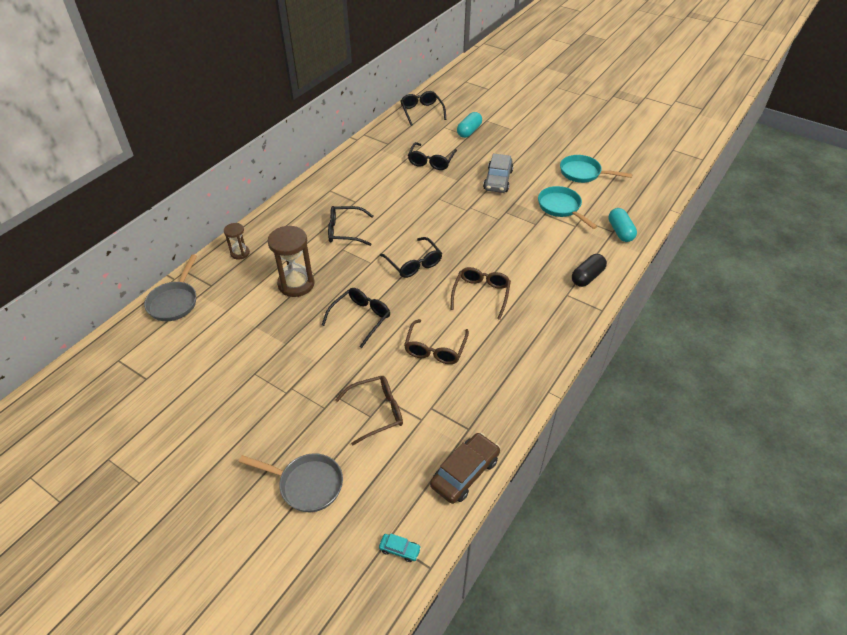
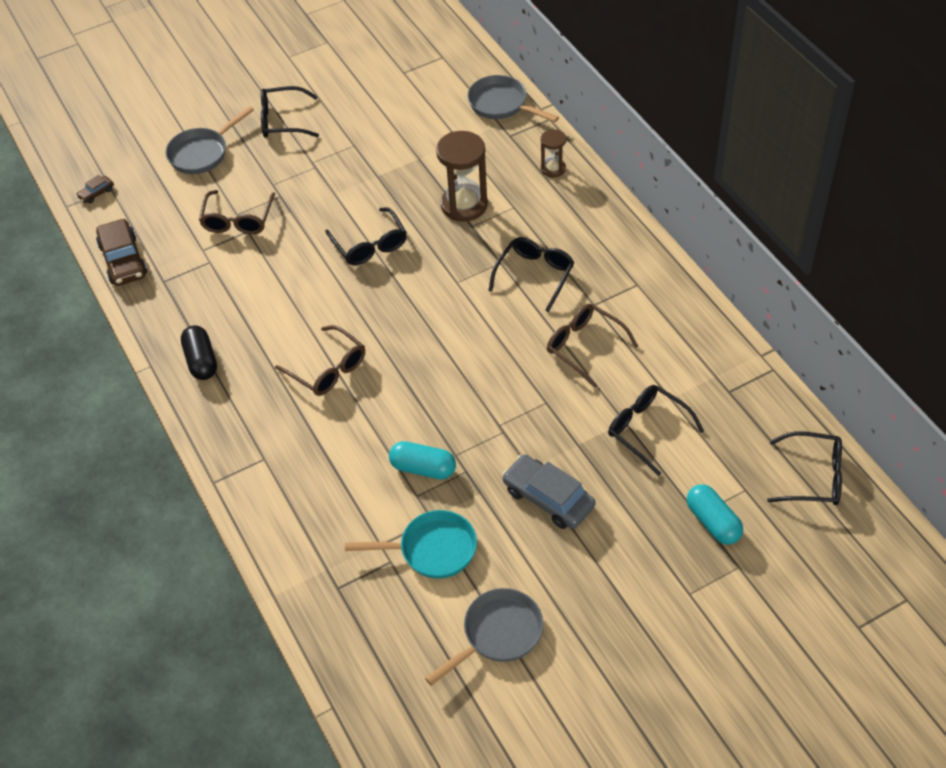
camera: 120 degrees right, 5 degrees up
turquoise car [379,533,421,562] -> brown car [76,175,114,203]
black glasses [380,237,442,278] -> black glasses moved to [261,86,319,138]
brown glasses [404,319,469,364] -> brown glasses moved to [547,304,638,388]
turquoise pan [560,155,633,183] -> grey pan [425,588,543,686]
black capsule [572,254,607,287] -> black capsule moved to [181,325,217,380]
turquoise capsule [608,208,637,242] -> turquoise capsule moved to [389,441,456,480]

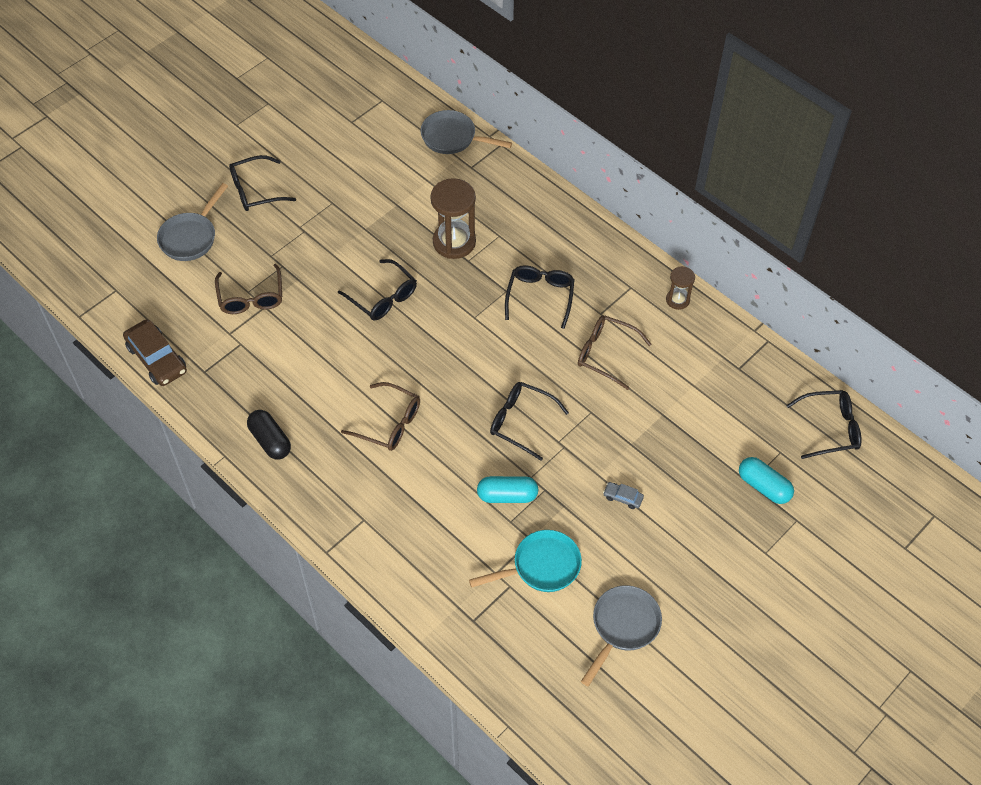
camera: 20 degrees left, 5 degrees up
brown car [76,175,114,203] -> none
grey car [502,454,596,529] -> grey car [603,482,644,509], size x0.47
brown hourglass [541,129,566,178] -> brown hourglass moved to [666,266,695,310]
black glasses [608,385,704,476] -> black glasses moved to [490,382,569,461]

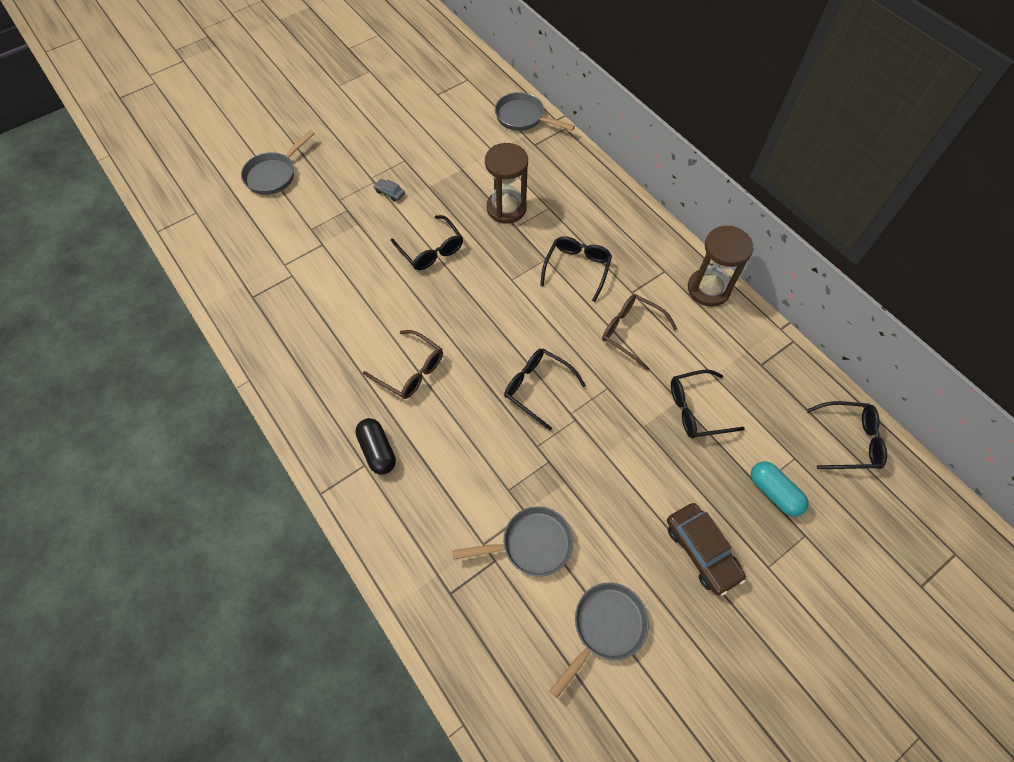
camera: 10 degrees right, 5 degrees up
brown car [123,319,187,386] -> brown car moved to [667,503,746,596]
brown glasses [215,264,282,314] -> none
black glasses [229,155,296,211] -> black glasses moved to [671,370,745,438]
black capsule [247,410,291,459] -> black capsule moved to [355,418,396,475]
turquoise pan [469,530,582,592] -> grey pan [452,506,573,576]
turquoise capsule [477,476,538,503] -> none
grey car [603,482,644,509] -> grey car moved to [373,179,405,202]
brown hourglass [666,266,695,310] -> brown hourglass [688,226,754,307], size x1.84

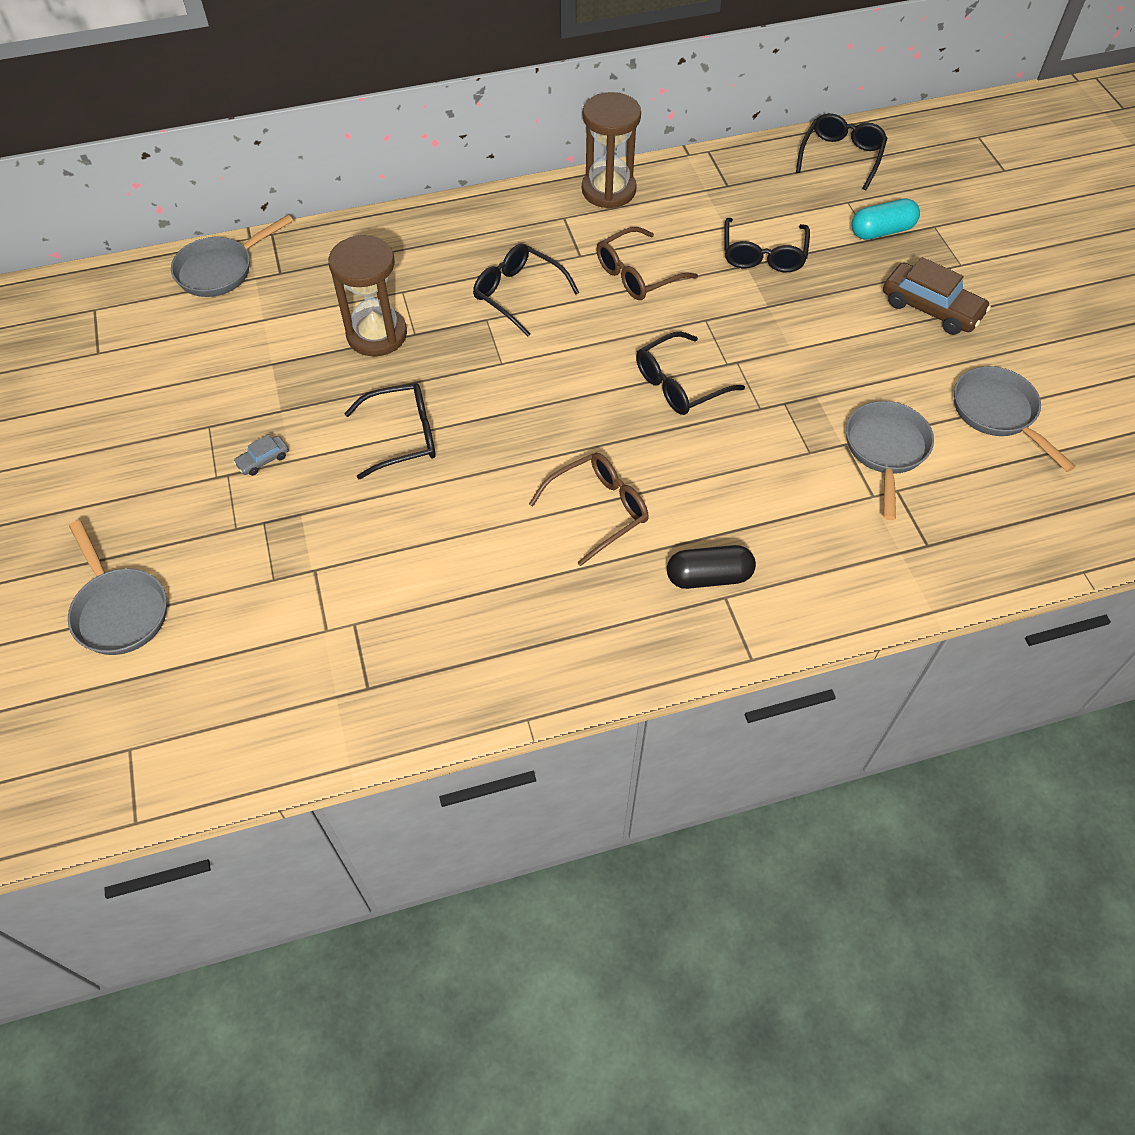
camera: 70 degrees left, 5 degrees down
brown car [667,503,746,596] -> brown car turned 45 degrees clockwise [883,257,991,335]

